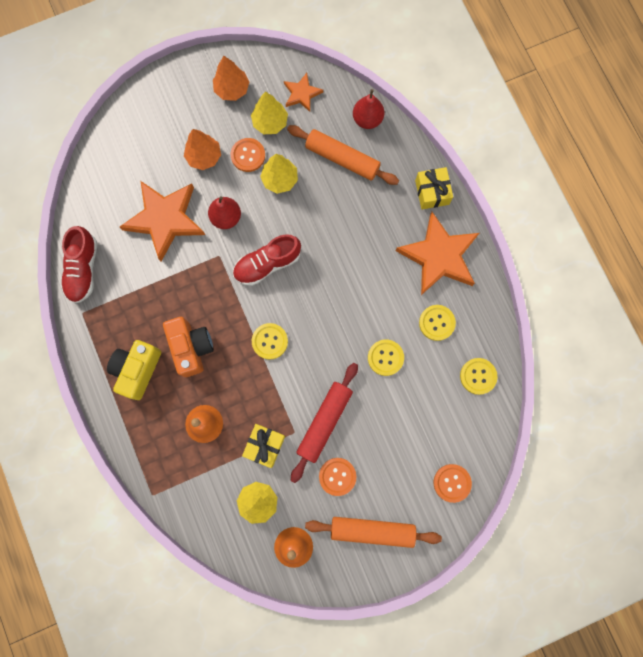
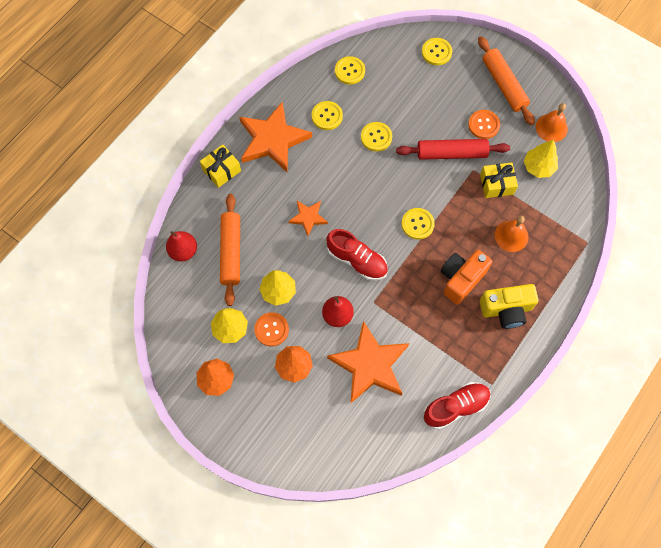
camera: 120 degrees left, 10 degrees down
orange star [284,73,323,112] -> orange star moved to [288,201,328,236]
orange button [434,464,472,503] -> yellow button [422,38,452,65]

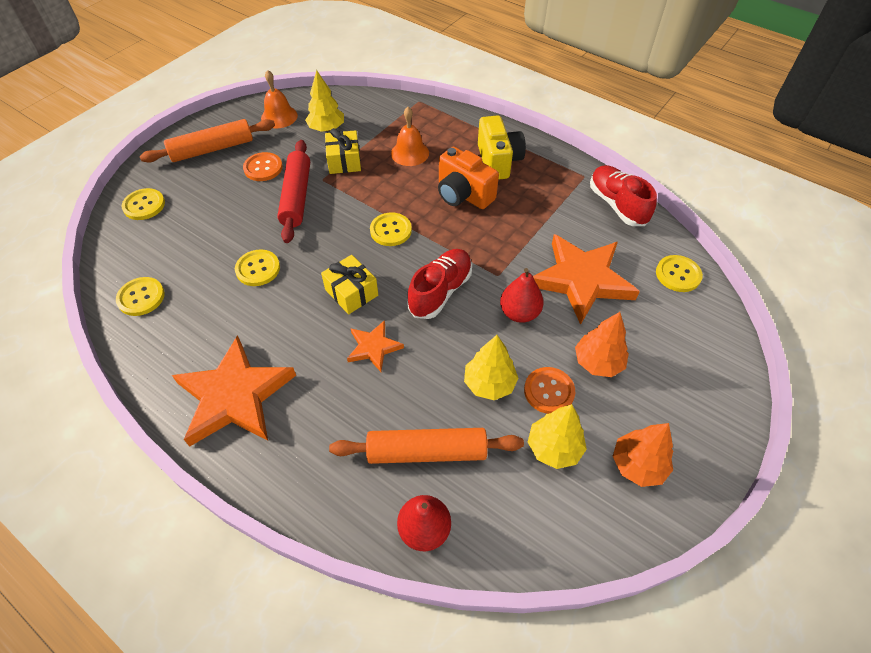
camera: 90 degrees left, 15 degrees down
yellow gift [200,145,241,188] -> yellow gift moved to [321,255,378,314]
yellow button [312,101,343,130] -> yellow button moved to [656,255,703,292]

